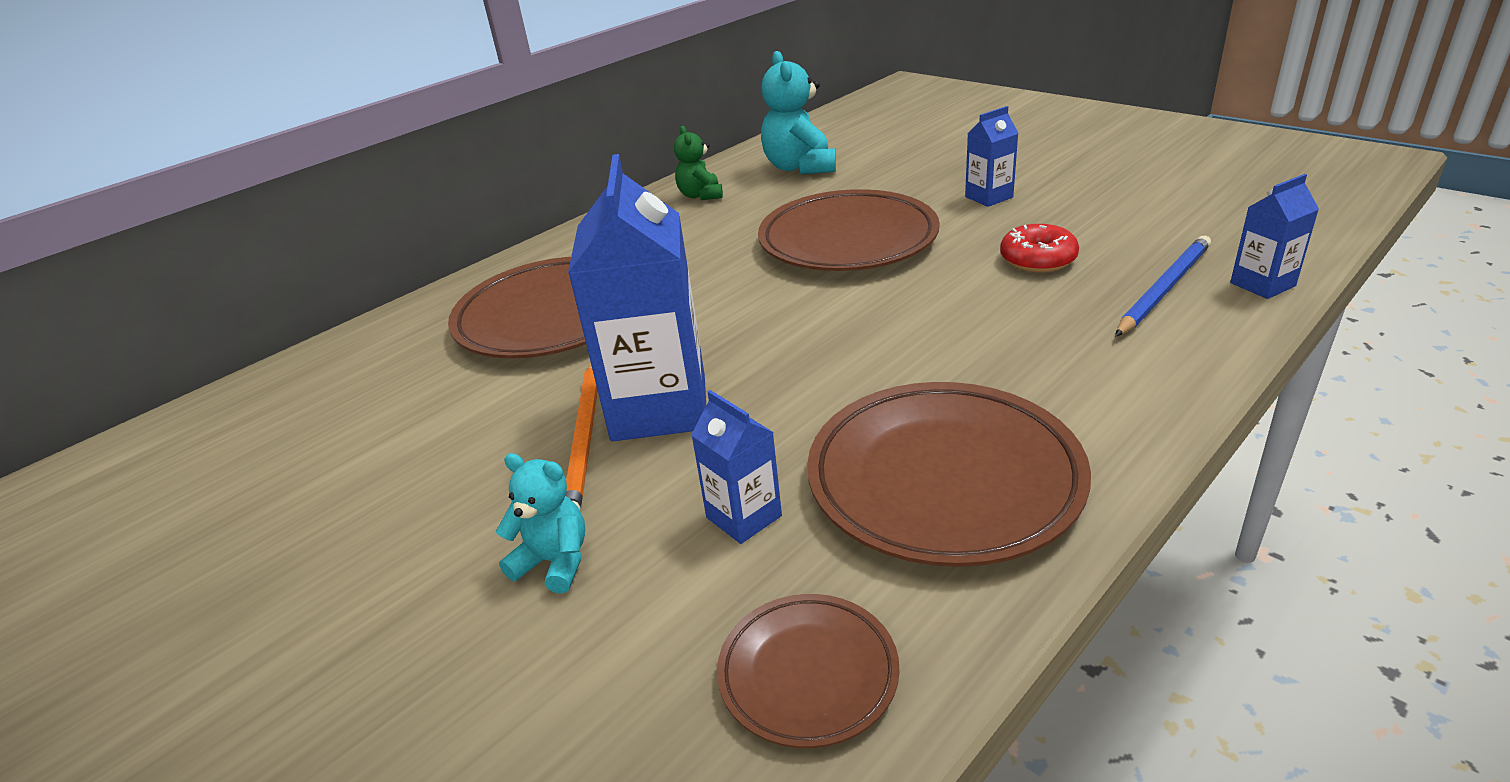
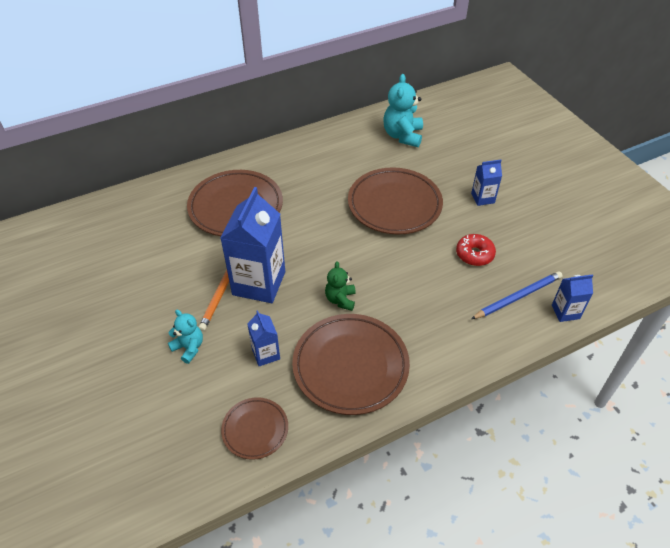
camera: 15 degrees right, 15 degrees up
green teddy bear [674,126,723,200] -> green teddy bear moved to [325,261,356,311]

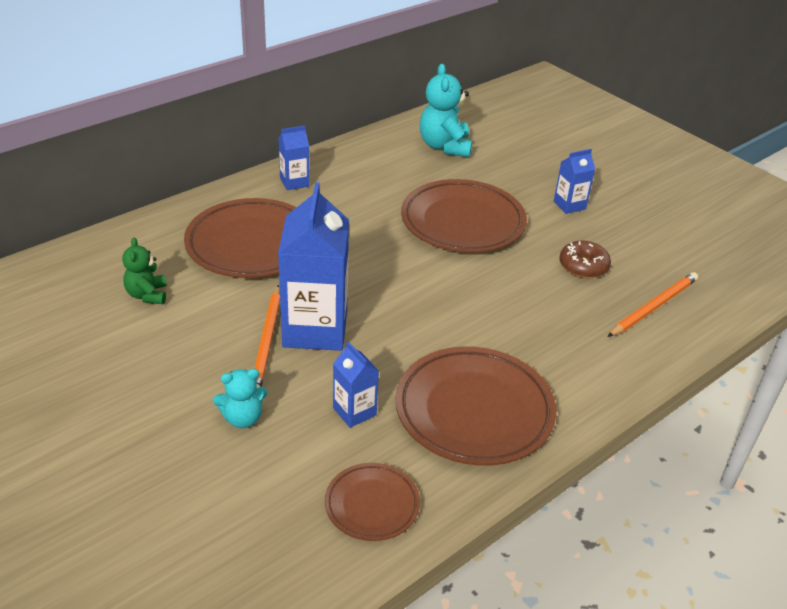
camera: 15 degrees left, 10 degrees down
turquoise teddy bear [168,310,203,364] -> turquoise teddy bear turned 135 degrees clockwise [213,369,267,428]
green teddy bear [325,261,356,311] -> green teddy bear moved to [122,237,167,304]
red donut [456,234,496,266] -> brown donut [559,241,611,278]
blue pencil [471,271,563,319] -> orange pencil [607,272,698,337]
blue carton [552,274,593,322] -> blue carton moved to [278,126,310,190]

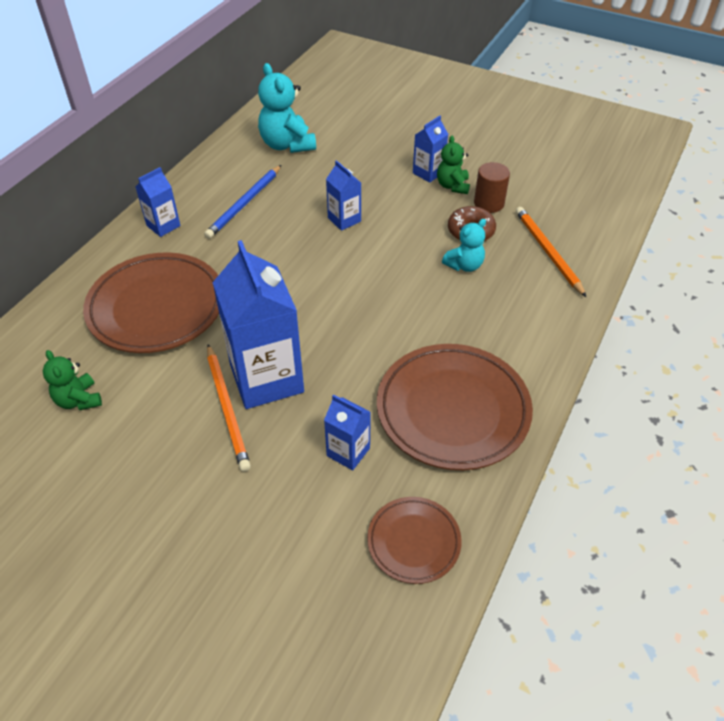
camera: 20 degrees left, 10 degrees up
turquoise teddy bear [213,369,267,428] -> turquoise teddy bear moved to [442,219,486,272]
brown plate [401,179,527,253] -> blue carton [326,160,361,231]
orange pencil [607,272,698,337] -> orange pencil turned 45 degrees counterclockwise [516,207,586,297]
none -> blue pencil [204,165,281,239]
none -> green teddy bear [437,135,470,194]
none -> brown cylinder [474,162,510,213]

